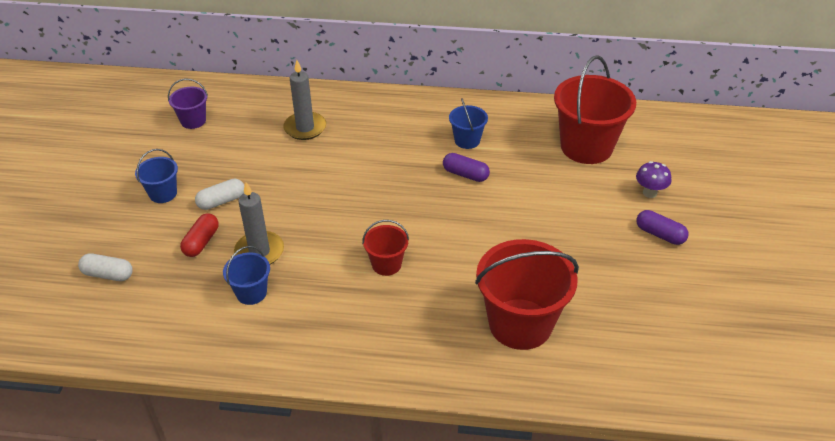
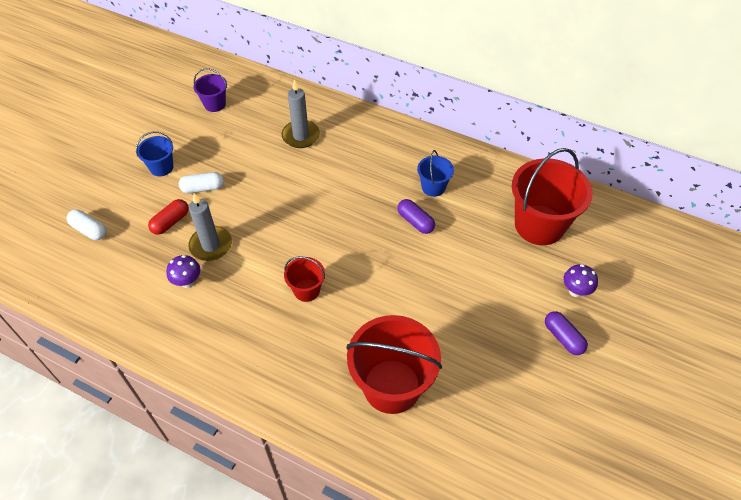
camera: 20 degrees right, 10 degrees up
blue bucket [223,246,270,305] -> purple mushroom [166,255,201,288]

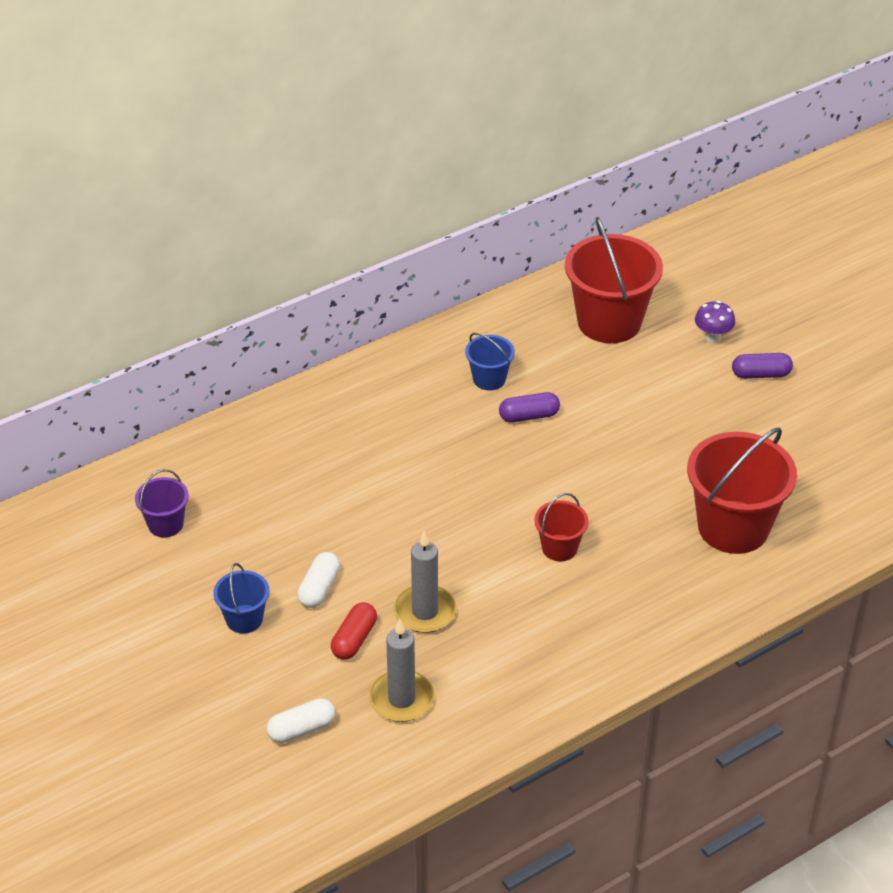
camera: 60 degrees left, 10 degrees down
red capsule [148,199,189,235] -> red capsule turned 45 degrees clockwise [331,603,377,659]
purple mushroom [166,255,201,288] -> none
grey candle [281,79,320,148] -> grey candle moved to [369,619,435,722]

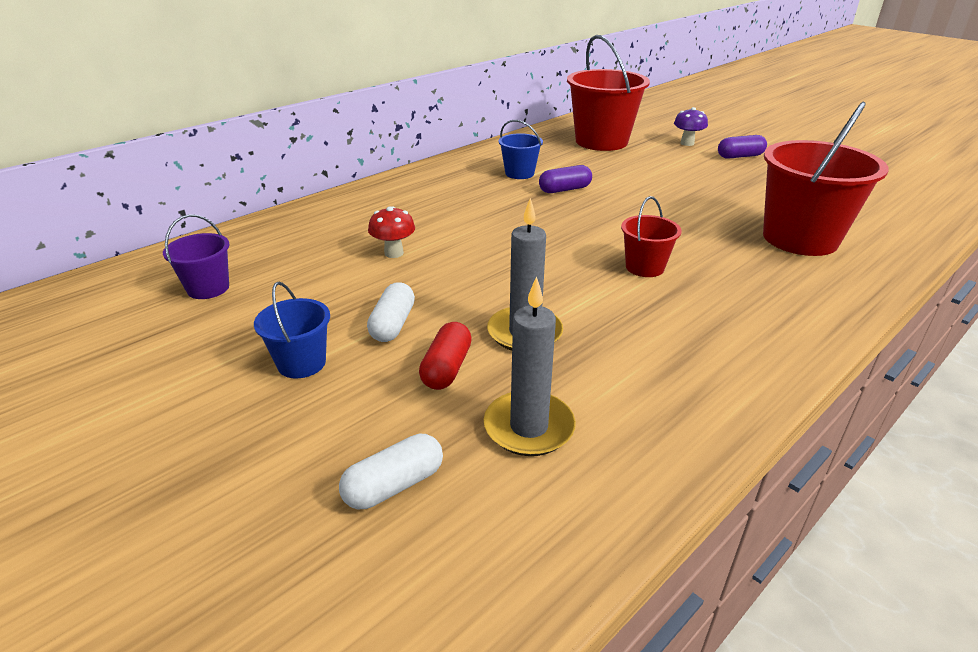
camera: 10 degrees left, 10 degrees down
none -> red mushroom [368,206,415,258]

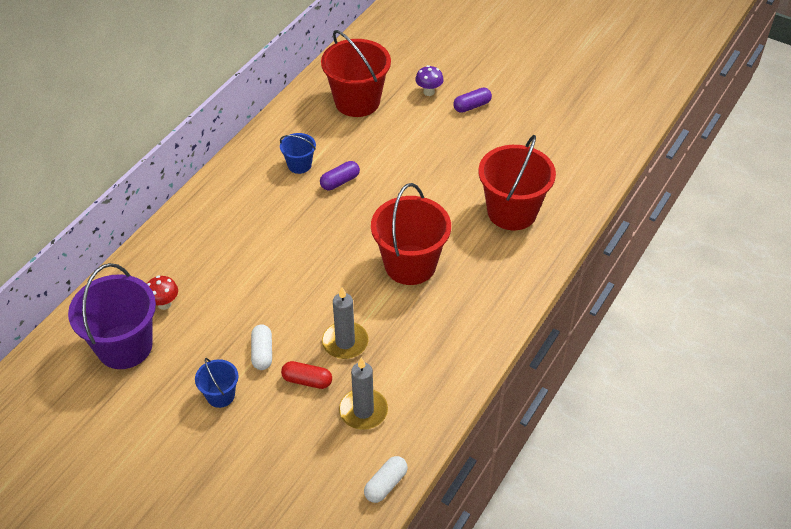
camera: 15 degrees left, 15 degrees up
purple bucket [163,214,229,299] -> purple bucket [68,263,156,369], size x2.01
white capsule [339,434,443,509] -> white capsule moved to [364,456,408,503]
red mushroom [368,206,415,258] -> red mushroom moved to [147,276,178,310]
red capsule [419,322,472,390] -> red capsule turned 75 degrees counterclockwise [281,361,332,389]
red bucket [621,196,682,277] -> red bucket [371,183,451,285], size x2.01

